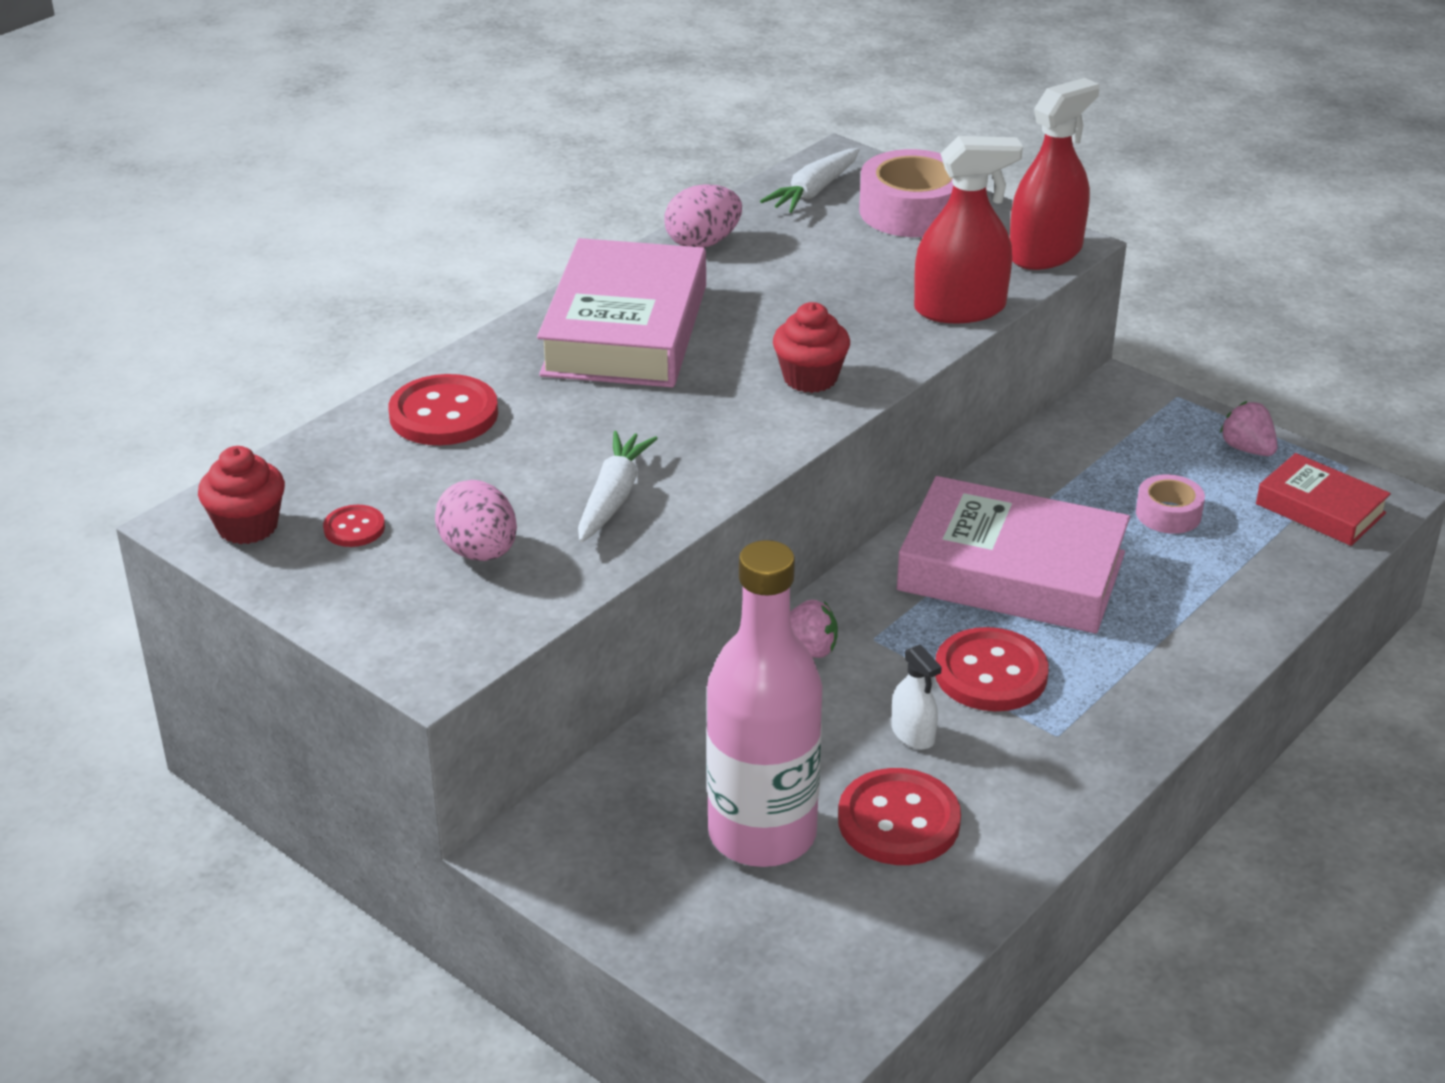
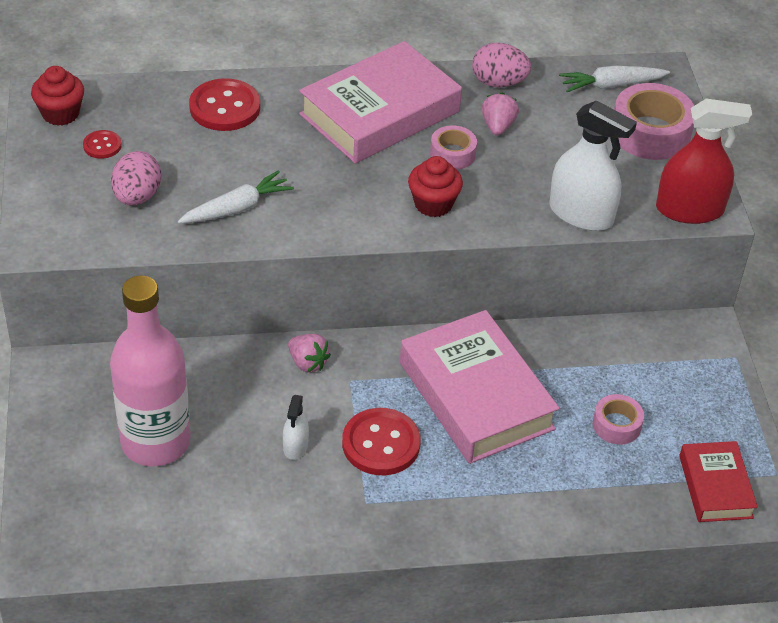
camera: 40 degrees right, 10 degrees up
red button [838,768,961,865] -> none
red spray bottle [914,136,1023,323] -> white spray bottle [550,100,637,231]
pink strawberry [1220,401,1278,456] -> pink strawberry moved to [482,92,519,135]
none -> pink tape [430,126,477,170]

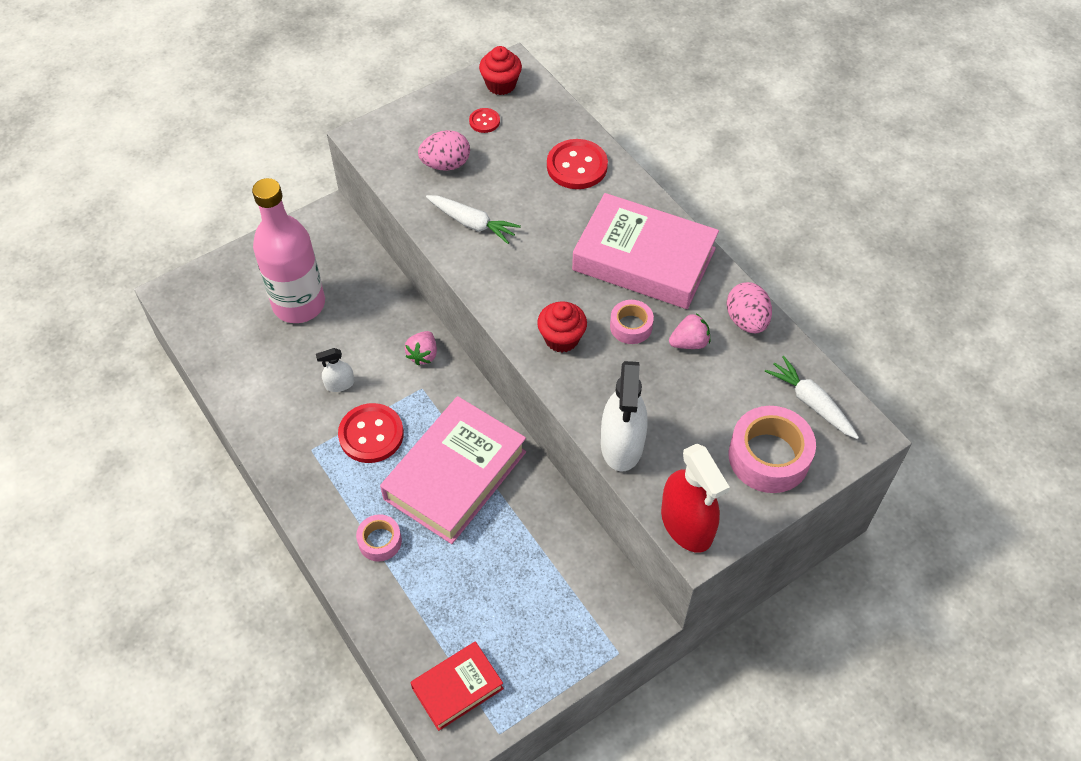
camera: 65 degrees right, 10 degrees up
pink tape [593,394,644,444] -> pink tape moved to [356,514,402,562]

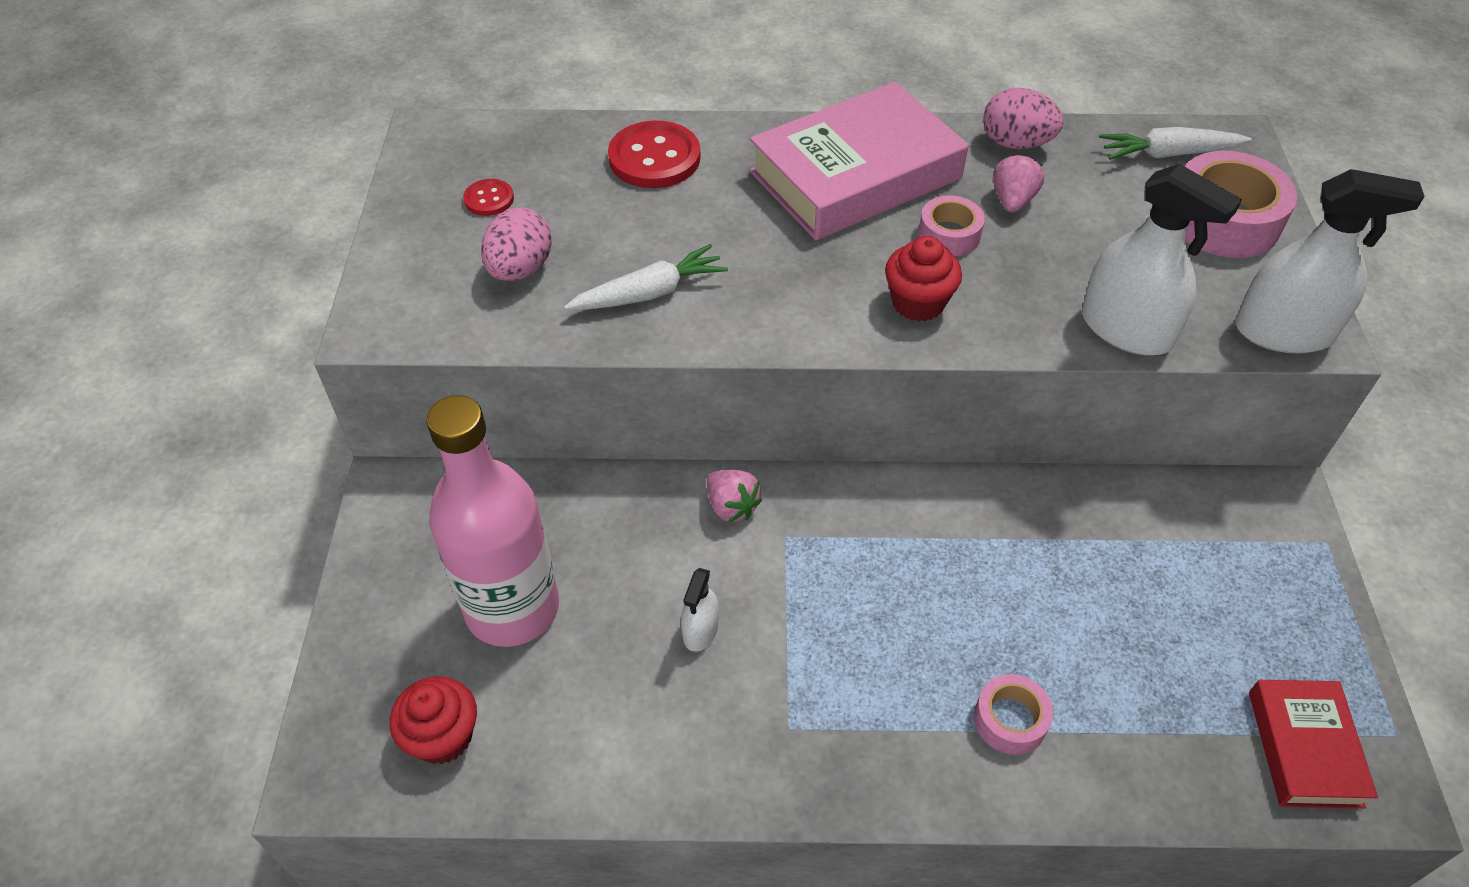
camera: 55 degrees left, 5 degrees down
red button [338,403,404,463] -> none
pink book [380,396,526,544] -> none
red cupcake [479,46,522,95] -> red cupcake moved to [390,676,477,764]
red spray bottle [661,444,730,553] -> white spray bottle [1235,169,1425,354]

